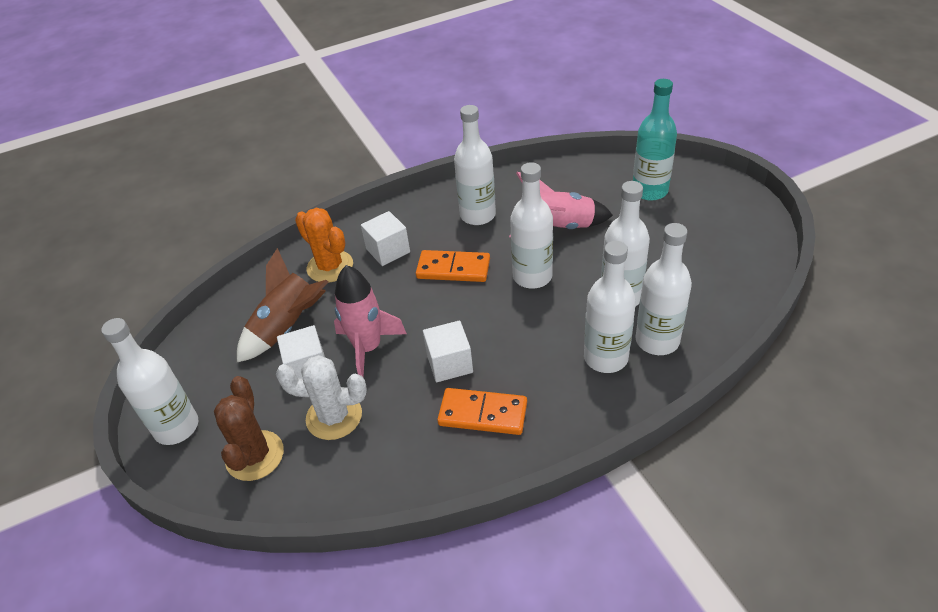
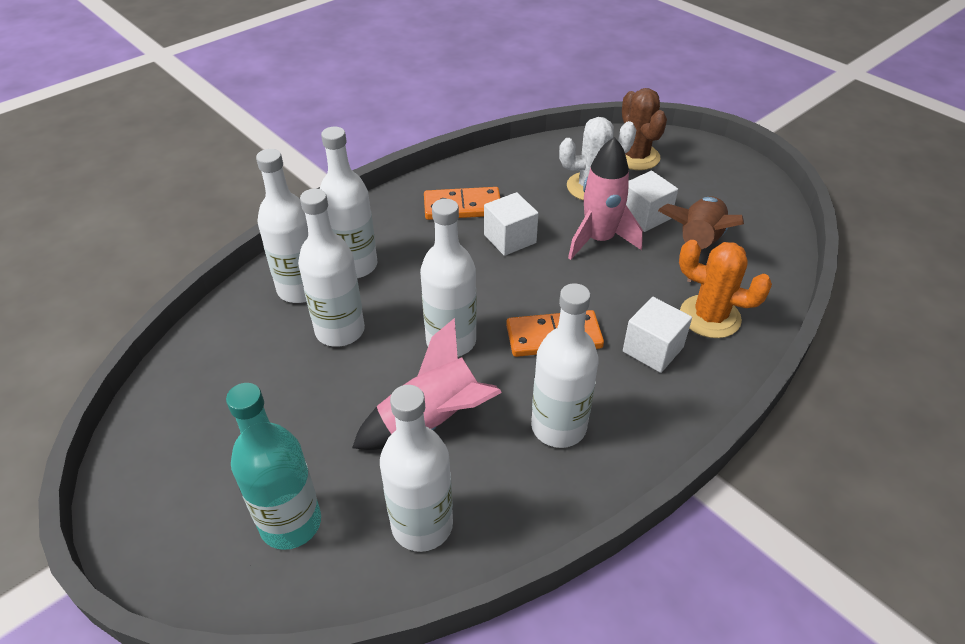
camera: 160 degrees right, 0 degrees up
white bottle [101,318,198,445] -> white bottle moved to [380,385,453,552]

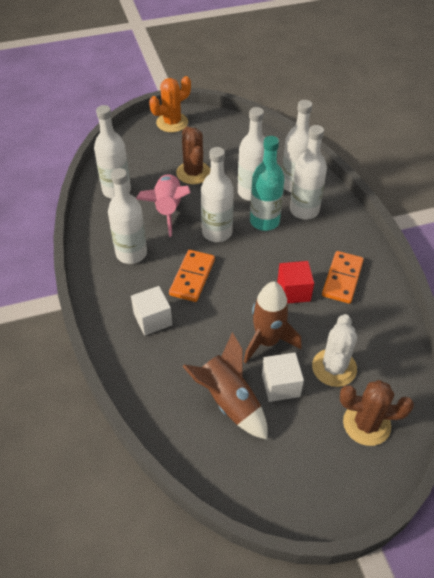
camera: 115 degrees right, 5 degrees up
turquoise bottle [226,383,321,550] -> turquoise bottle moved to [250,136,285,231]
white cube [484,192,539,256] -> red cube [277,261,314,304]
pink rocket [568,137,643,260] -> brown rocket [244,281,302,364]
orange cactus [679,240,772,338] -> orange cactus moved to [149,76,191,132]
none -> brown cactus [176,126,211,184]

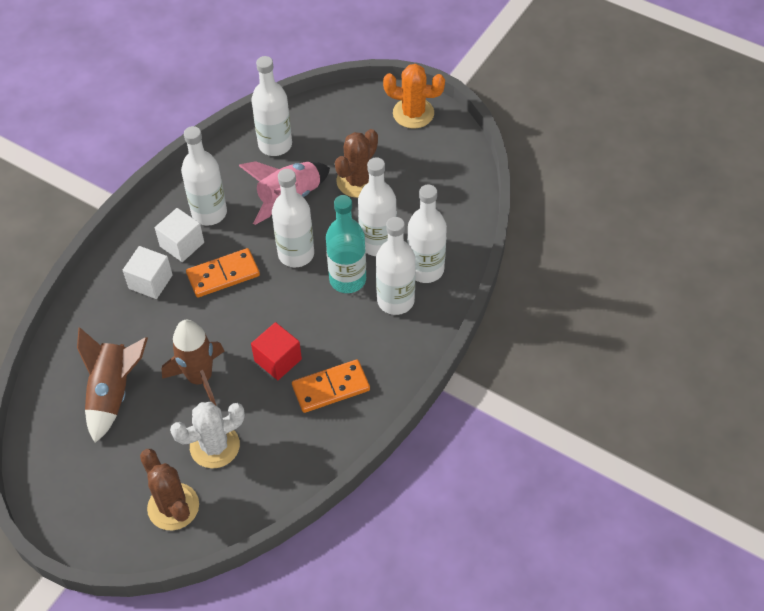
camera: 50 degrees right, 5 degrees up
white cube [262,352,304,402] -> white cube moved to [155,208,204,262]

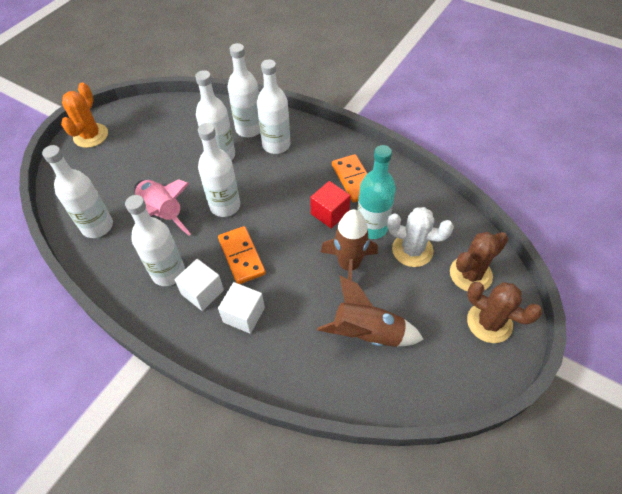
camera: 90 degrees left, 0 degrees up
white cactus [170,402,245,468] -> white cactus turned 45 degrees counterclockwise [387,207,454,267]
turquoise bottle [326,195,366,293] -> turquoise bottle moved to [357,145,396,239]
brown cactus [335,129,378,198] -> brown cactus moved to [467,282,543,343]

